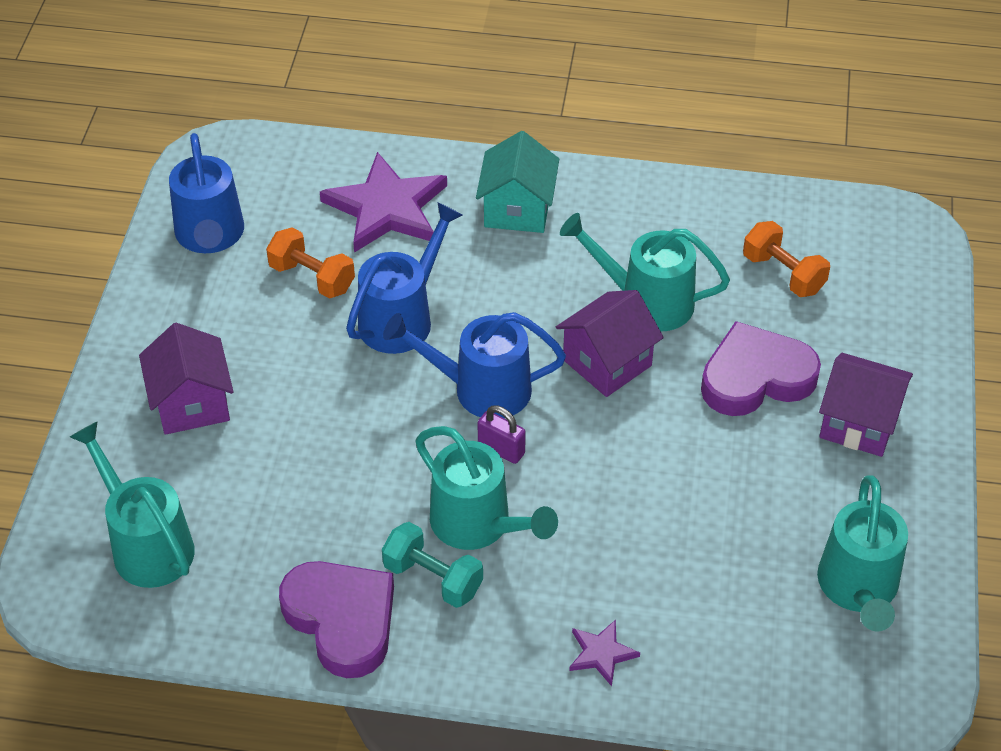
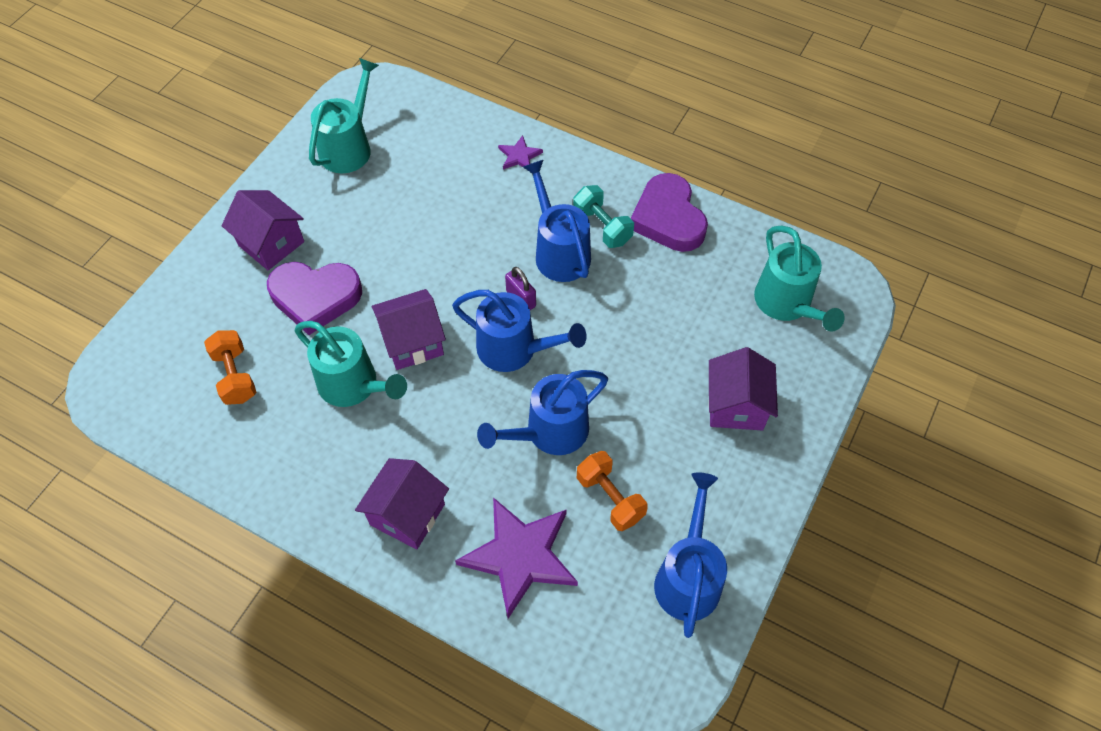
camera: 160 degrees left, 10 degrees up
turquoise watering can [415,426,558,550] -> blue watering can [523,160,591,282]
turquoise house [476,131,559,233] -> purple house [355,458,449,549]

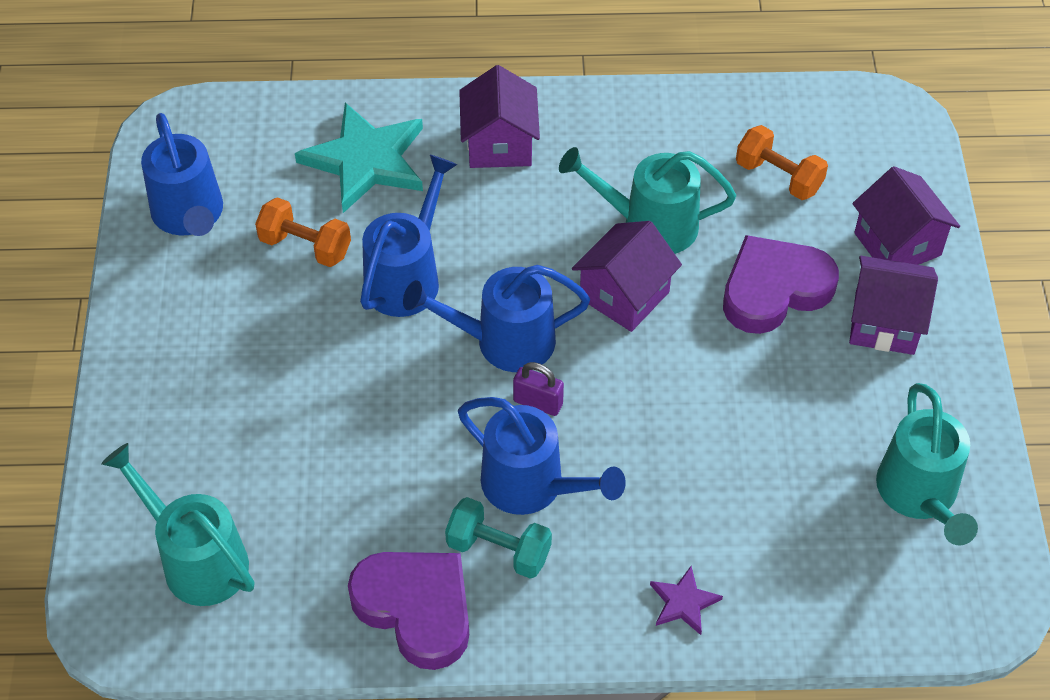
camera: 150 degrees right, 5 degrees down
purple star [455,497,578,618] -> turquoise star [295,102,423,213]
purple house [709,347,778,430] -> purple house moved to [852,166,960,265]

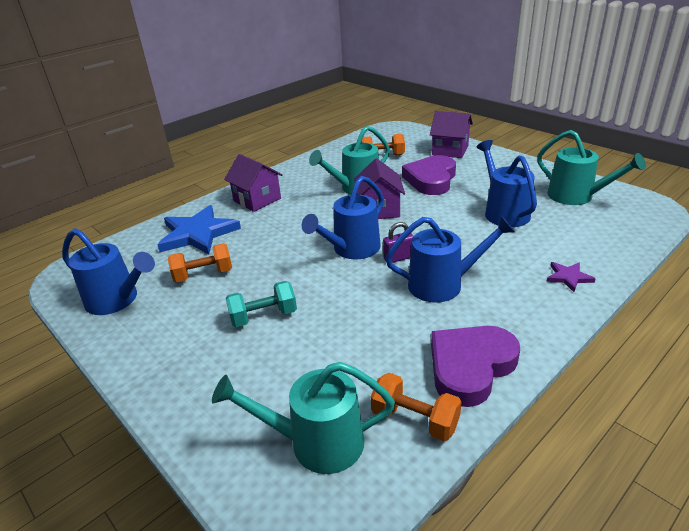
camera: 40 degrees left, 20 degrees down
turquoise star [295,102,423,213] -> blue star [157,205,241,254]
purple heart [348,552,469,670] -> purple heart turned 45 degrees counterclockwise [431,326,520,407]
blue watering can [360,155,458,317] -> blue watering can moved to [476,140,537,227]
turquoise dumbbell [445,497,552,579] -> turquoise dumbbell moved to [226,281,297,327]
purple house [849,256,938,355] -> none
none -> orange dumbbell [371,373,462,441]

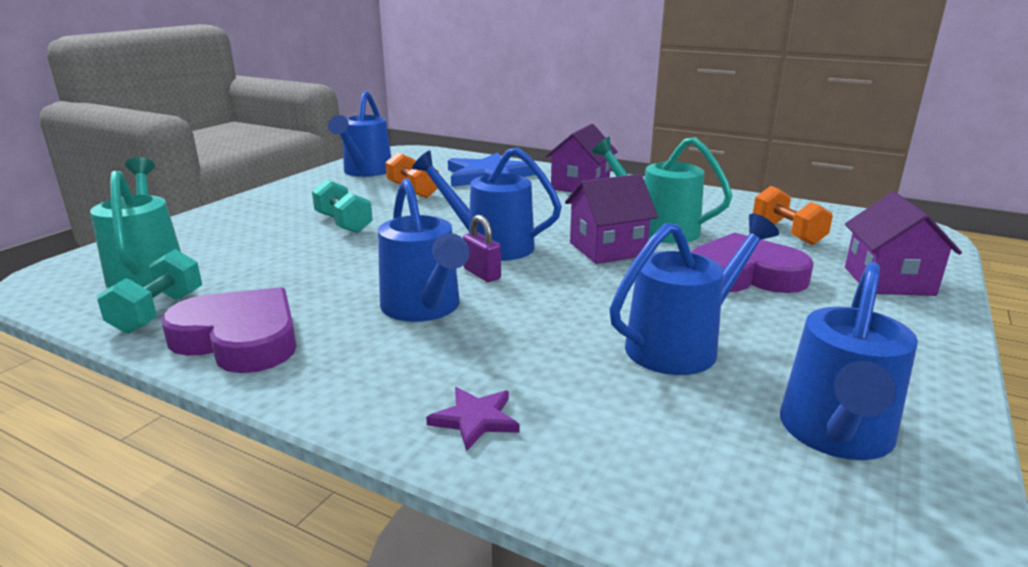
camera: 70 degrees right, 10 degrees down
orange dumbbell [371,373,462,441] -> turquoise dumbbell [97,249,202,334]
turquoise watering can [537,130,646,205] -> blue watering can [780,262,918,460]

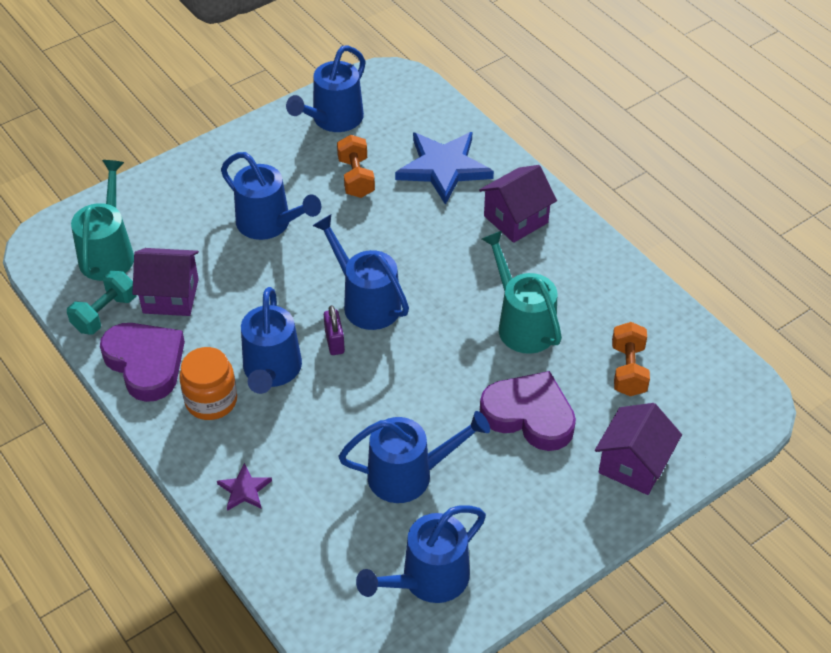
camera: 25 degrees right, 25 degrees up
turquoise dumbbell [312,179,373,233] -> blue watering can [221,152,321,240]
purple house [565,174,658,264] -> purple house moved to [132,248,199,316]
none -> orange jar [179,347,237,420]

